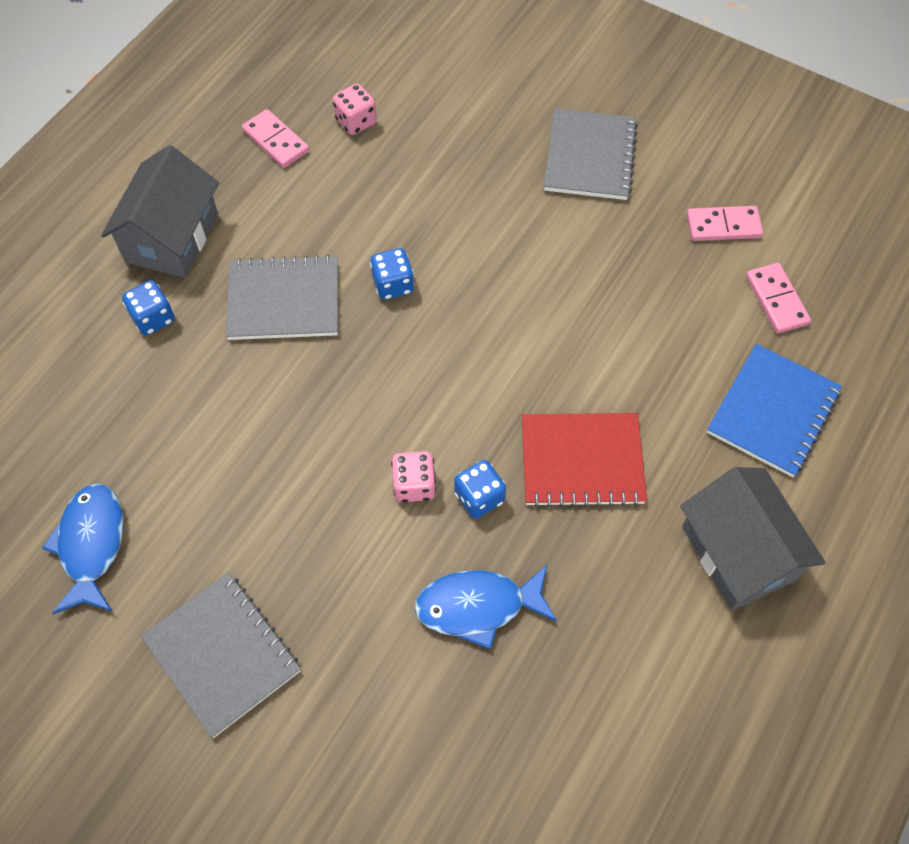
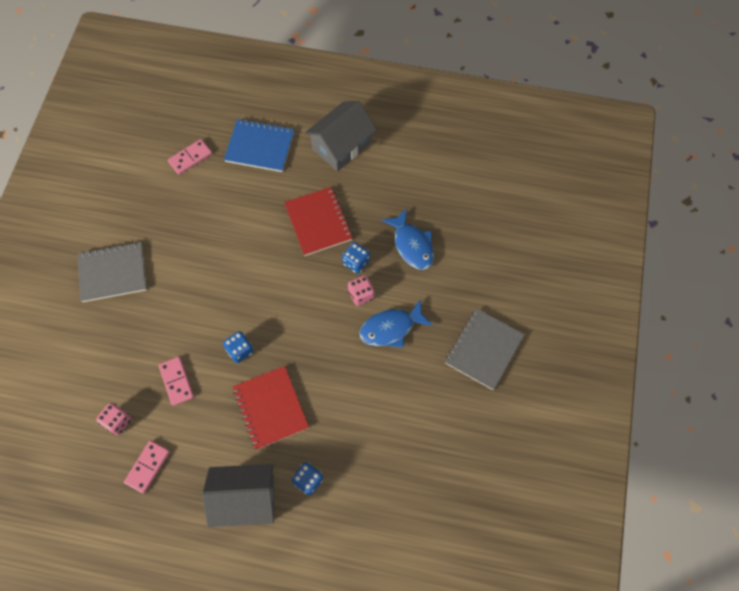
camera: 110 degrees left, 5 degrees up
blue fish [42,483,123,614] -> blue fish moved to [359,299,433,348]
grey notebook [226,255,338,340] -> red notebook [233,366,309,450]
pink domino [687,206,763,241] -> pink domino moved to [158,357,194,406]

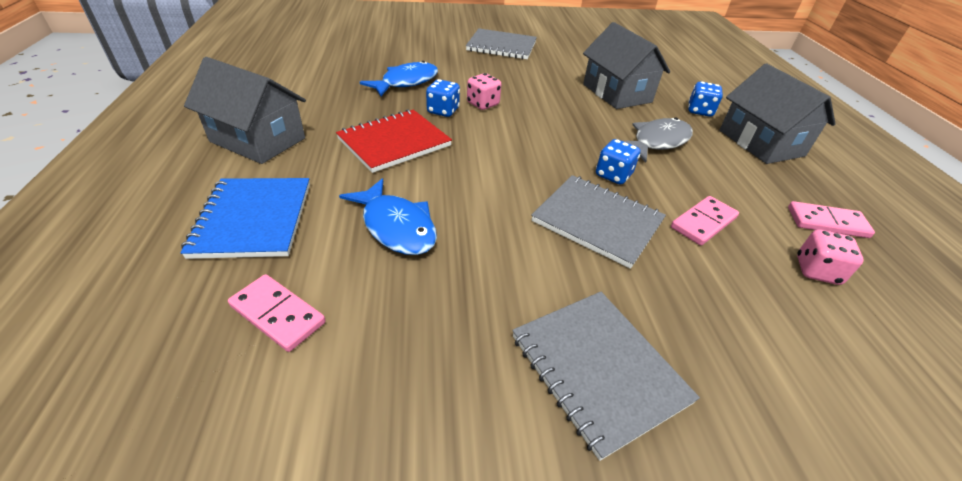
camera: 110 degrees left, 25 degrees down
red notebook [233,366,309,450] -> grey fish [623,117,693,163]
blue fish [359,299,433,348] -> blue fish moved to [339,178,437,255]
none -> grey notebook [531,175,666,269]
none -> grey house [583,22,670,109]

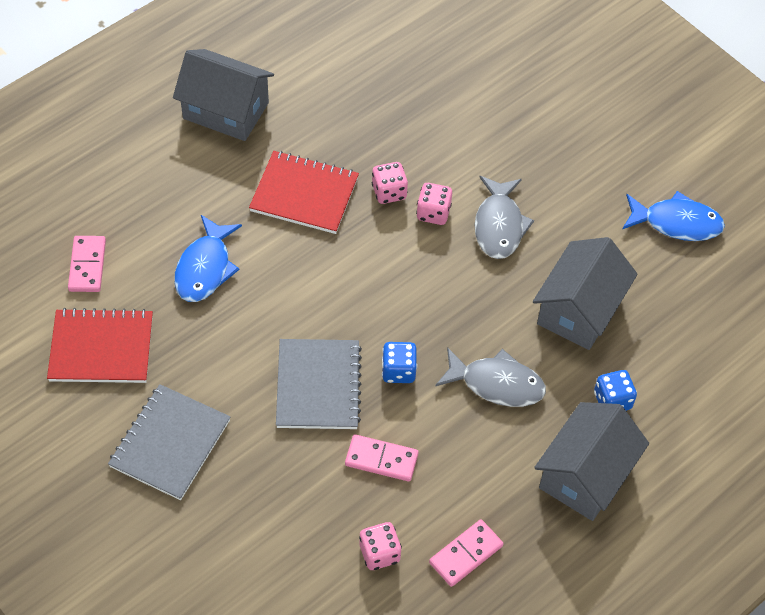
camera: 55 degrees right, 15 degrees up
blue notebook [180,178,310,259] -> none
grey house [184,57,306,164] -> grey house turned 60 degrees counterclockwise [173,49,274,141]
blue fish [360,61,438,96] -> blue fish moved to [623,191,725,241]
blue dice [426,79,460,117] -> pink dice [372,162,408,204]
grey notebook [466,28,537,60] -> none
pink domino [788,201,875,238] -> pink domino turned 75 degrees clockwise [429,519,503,587]
none -> red notebook [47,308,153,383]
none -> grey fish [474,176,534,259]

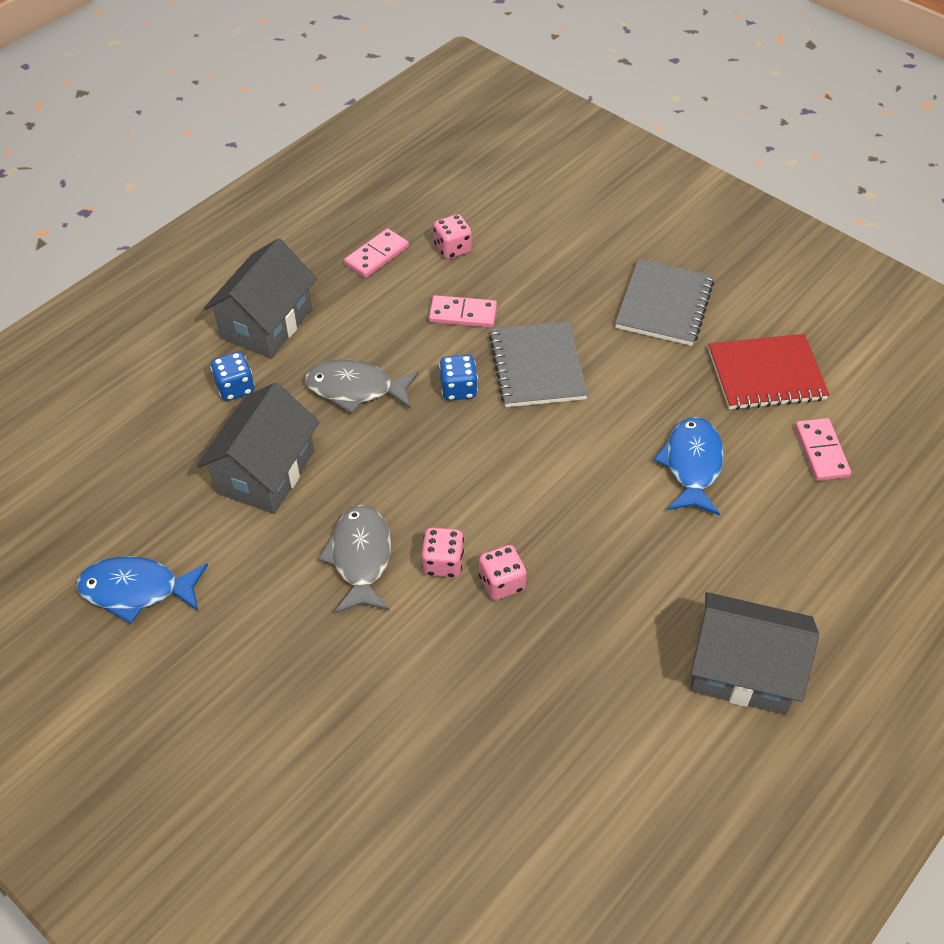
camera: 175 degrees right, 5 degrees down
red notebook [249,151,359,234] -> none

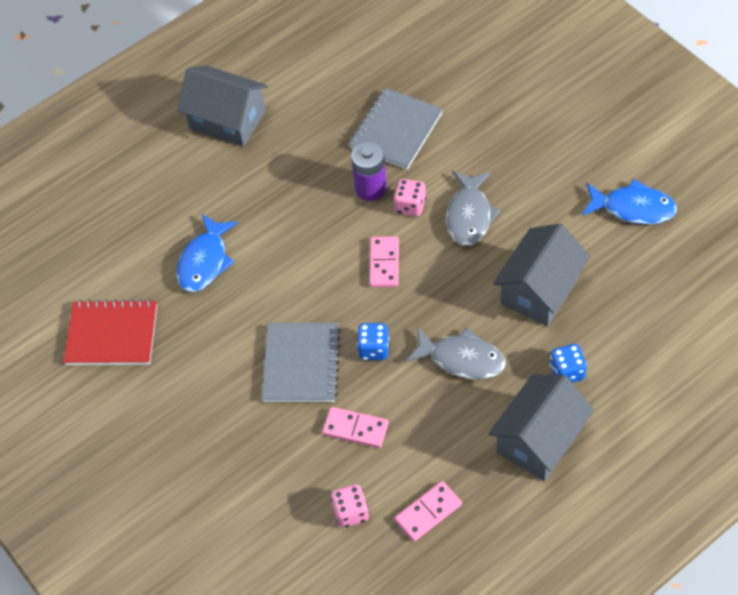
camera: 165 degrees left, 5 degrees up
pink dice [479,545,527,600] -> purple battery [351,142,387,201]
grey notebook [615,259,714,346] -> grey notebook moved to [349,88,443,170]
pink domino [795,418,851,481] -> pink domino moved to [369,236,399,287]

